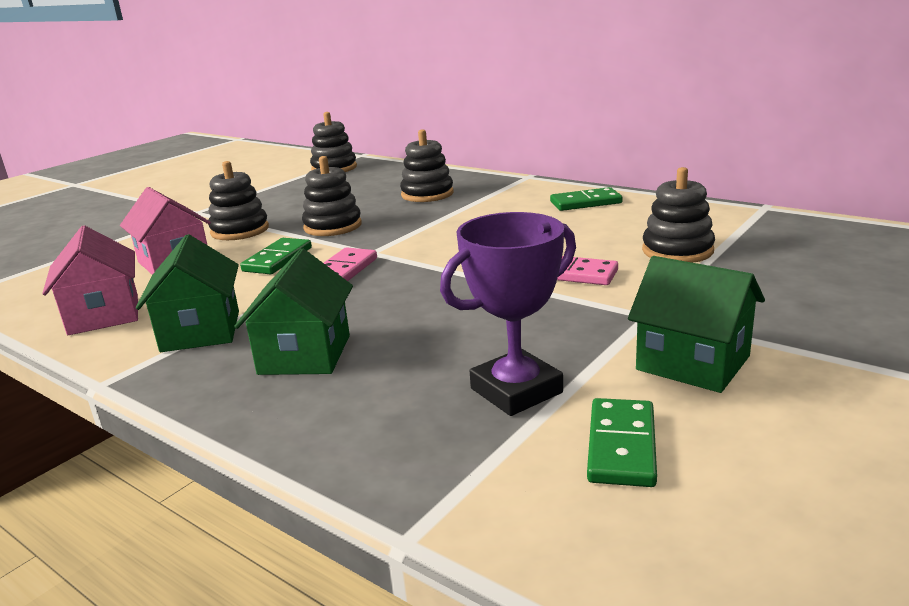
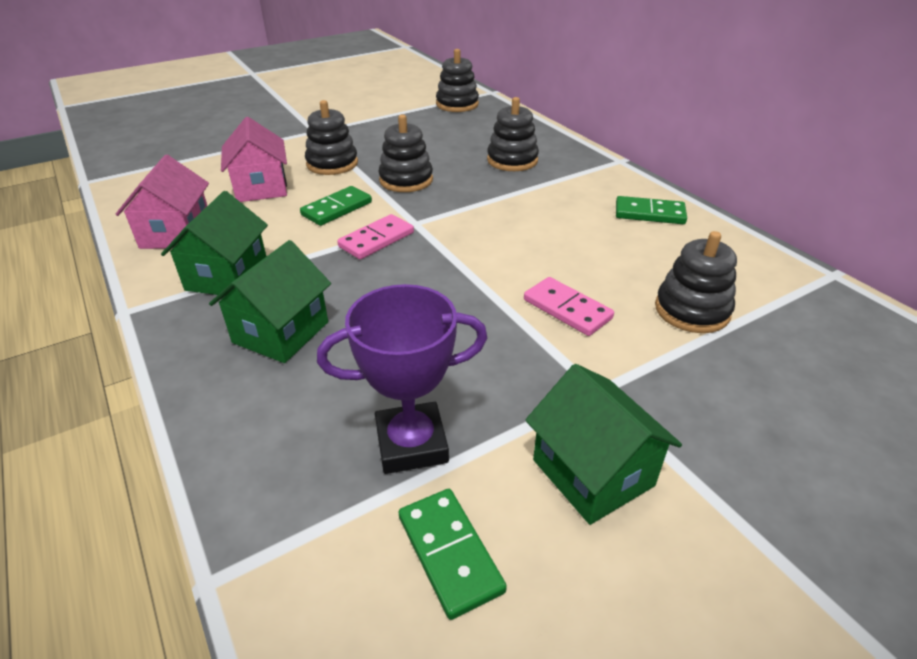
camera: 20 degrees right, 15 degrees up
green domino [587,398,657,487] -> green domino turned 60 degrees counterclockwise [398,489,507,620]

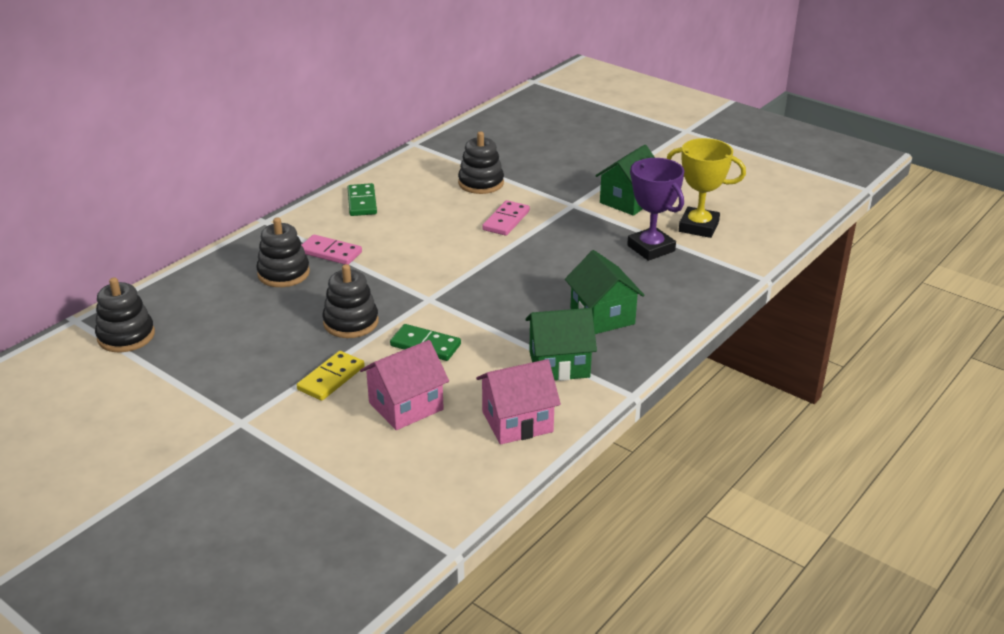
camera: 110 degrees left, 5 degrees down
green house [209,240,331,363] -> green house turned 60 degrees clockwise [565,250,644,334]
black stacking toy [305,100,358,175] -> yellow domino [297,351,365,401]
pink domino [337,214,414,259] -> pink domino moved to [301,234,362,265]
green domino [398,489,507,620] -> yellow trophy [667,138,746,238]

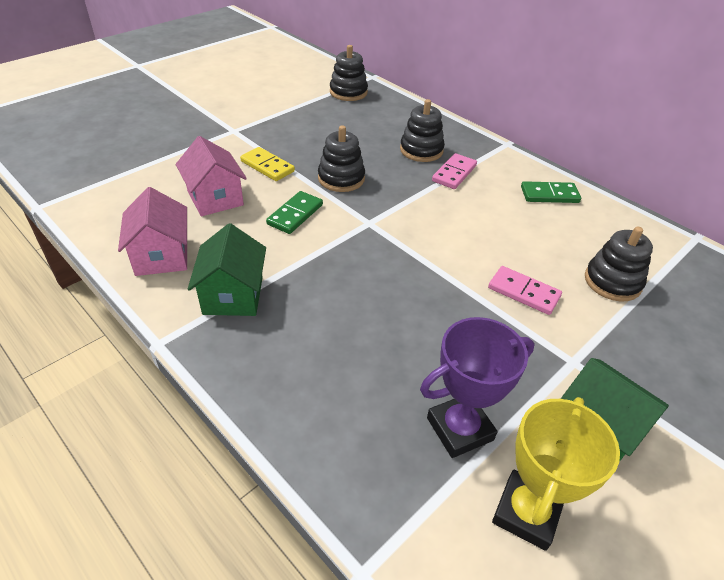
camera: 95 degrees right, 10 degrees up
green house [565,250,644,334] -> none

